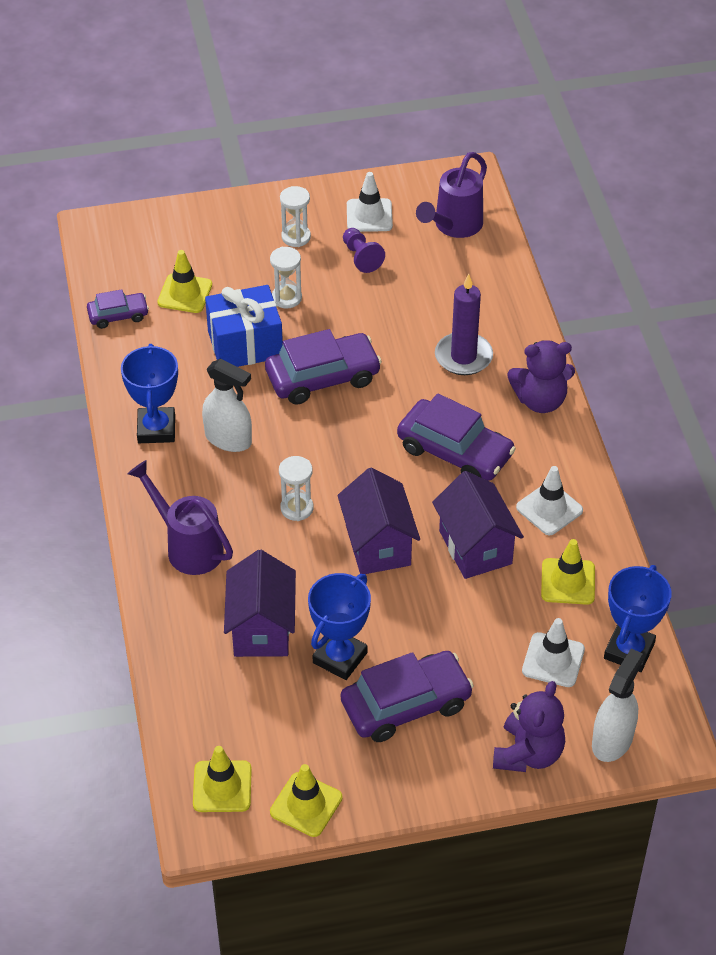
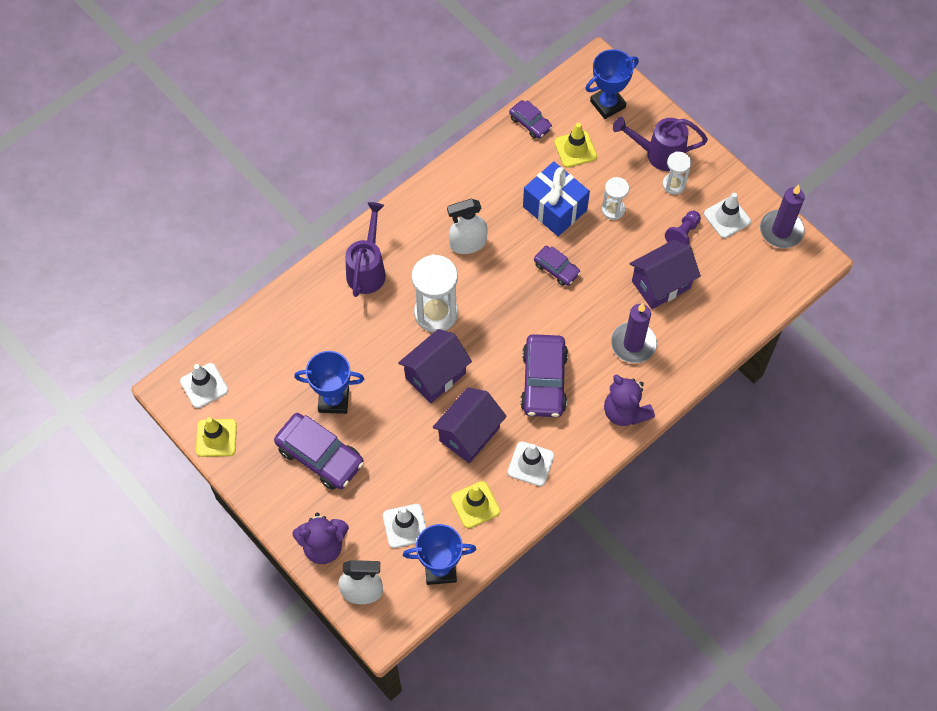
camera: 60 degrees right, 15 degrees up
blue trophy [121,344,178,443] -> blue trophy moved to [586,49,639,119]
yellow traffic cone [193,746,252,812] -> white traffic cone [180,363,228,408]
white spray bottle [202,358,252,452] -> white spray bottle turned 75 degrees clockwise [447,199,488,254]
purple house [224,550,296,657] -> purple house moved to [630,240,701,309]
purple car [265,329,382,405] -> purple car [534,246,581,286], size x0.55
white hourglass [279,456,314,521] -> white hourglass [412,254,458,332], size x1.82
purple watering can [416,152,487,238] -> purple watering can moved to [613,117,708,171]
none -> purple candle [760,185,805,248]

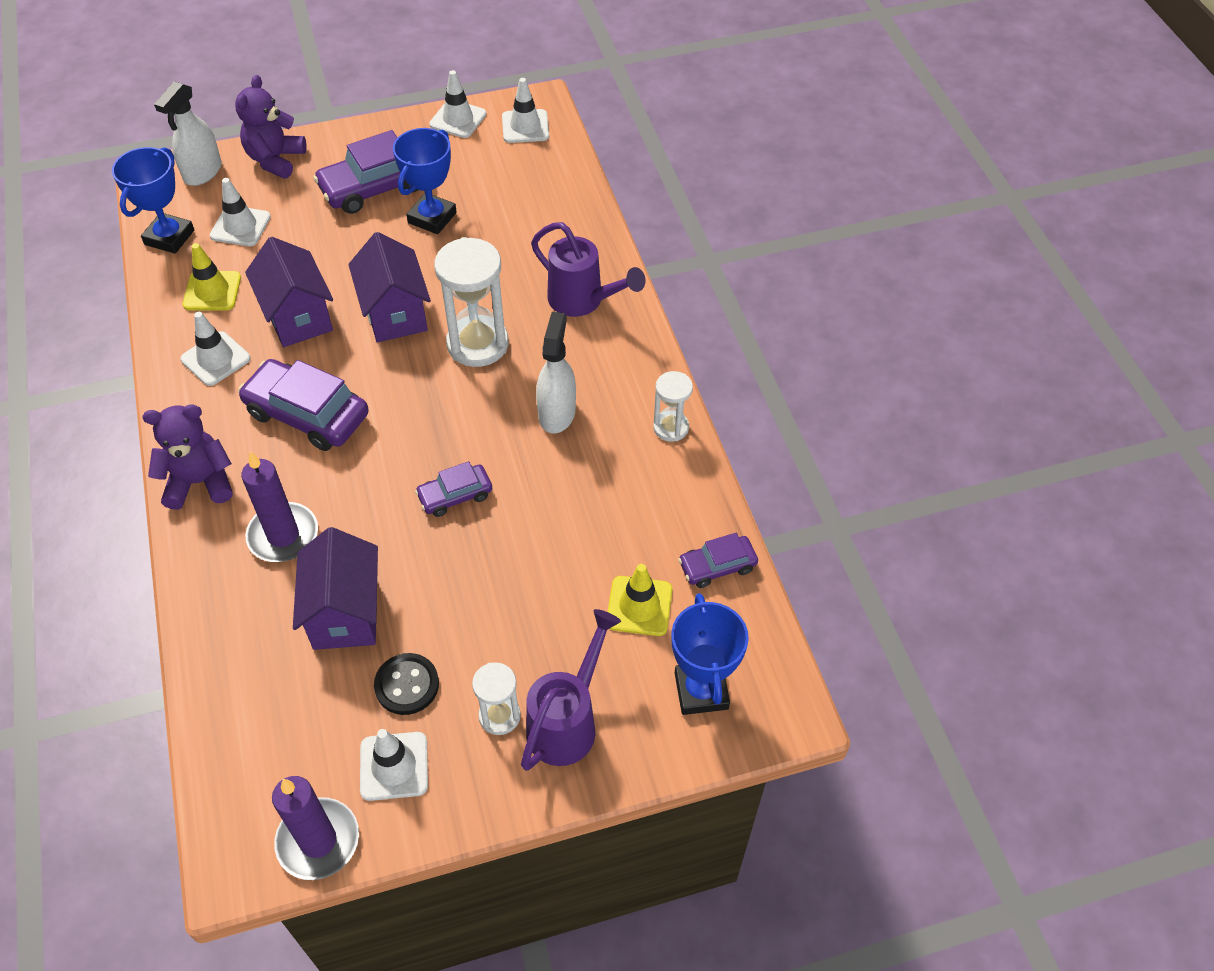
camera: 115 degrees right, 10 degrees down
yellow traffic cone [196,417,237,457] -> white traffic cone [429,70,487,138]
blue gift [523,161,590,236] -> none
white hourglass [602,177,629,220] -> white hourglass moved to [653,371,693,442]
purple pawn [665,211,701,245] -> black button [374,653,439,715]

